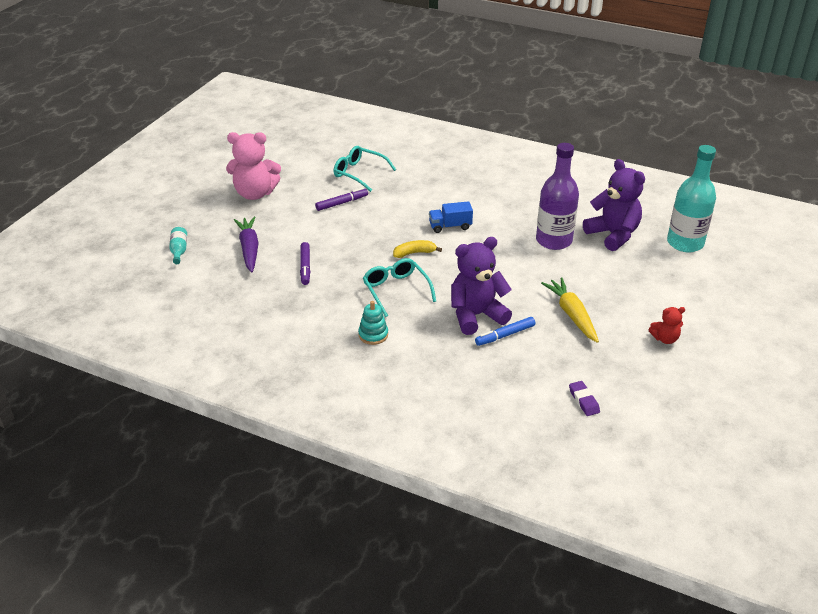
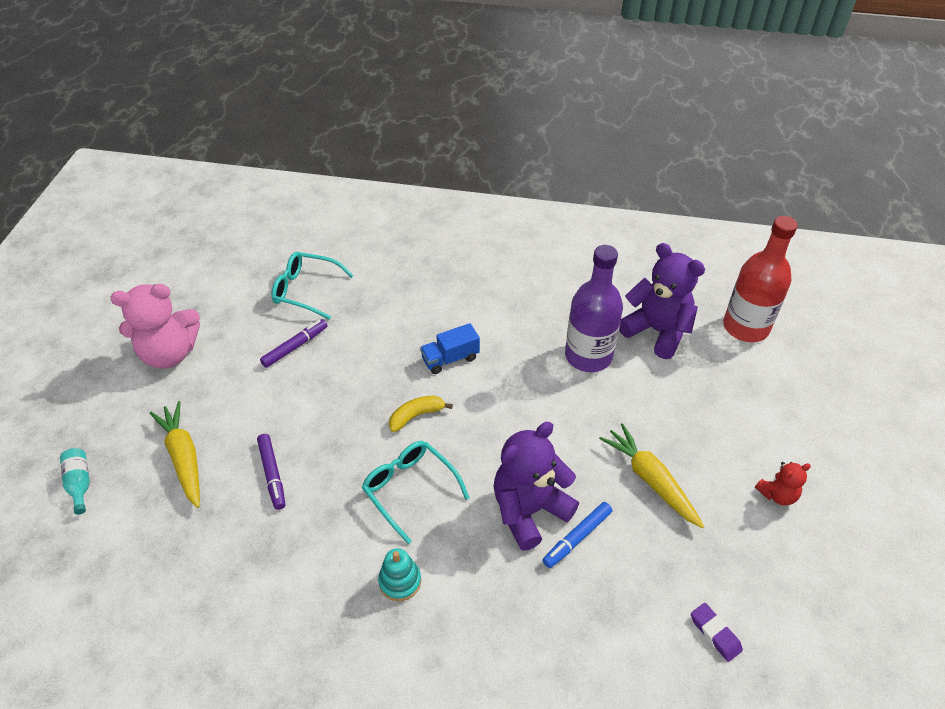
camera: 15 degrees left, 10 degrees up
purple carrot [234,216,259,272] -> yellow carrot [150,401,200,508]
turquoise bottle [667,145,716,252] -> red bottle [723,216,798,342]

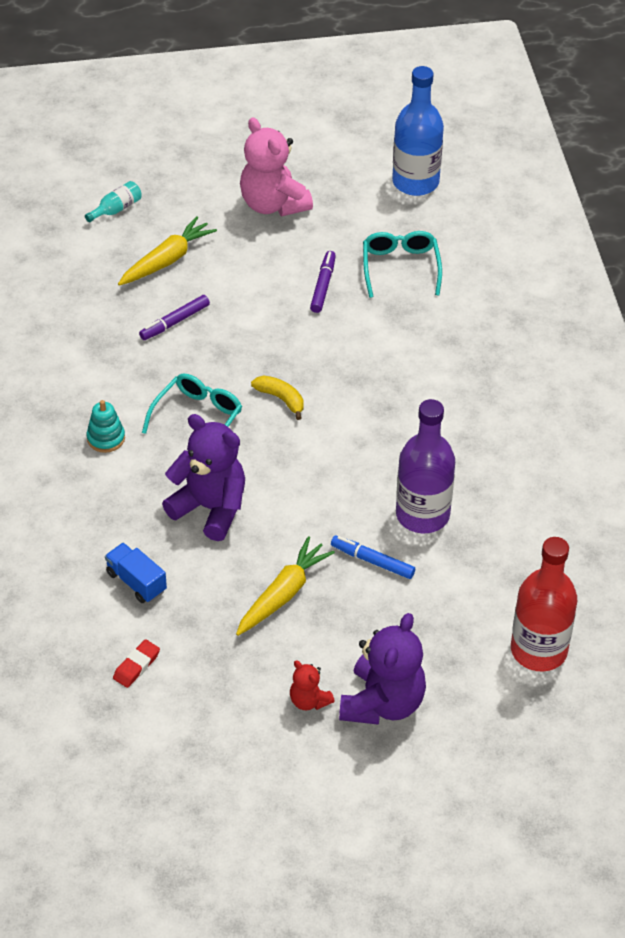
camera: 70 degrees right, 0 degrees up
purple marker [260,319,327,368] -> purple marker turned 105 degrees counterclockwise [310,251,336,313]
blue truck [420,323,480,374] -> blue truck moved to [105,543,167,603]
blue marker [543,502,612,568] -> blue marker moved to [331,535,415,579]
purple teddy bear [619,243,705,359] -> purple teddy bear moved to [339,613,426,725]
purple eraser [691,603,743,662] -> red eraser [113,639,160,688]
none -> blue bottle [392,66,444,196]

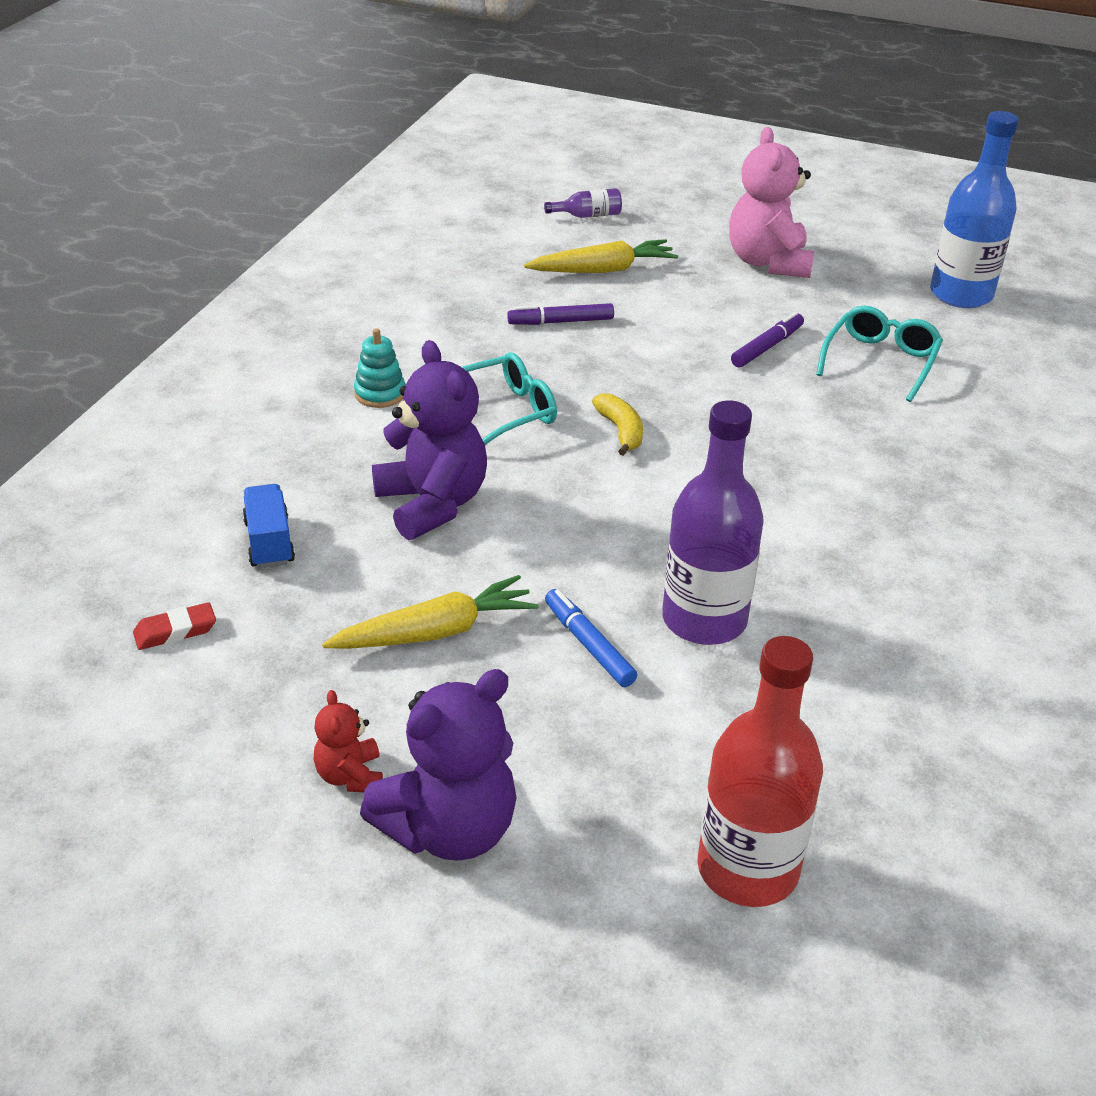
camera: 30 degrees right, 10 degrees down
turquoise bottle [85,181,142,222] -> purple bottle [544,188,622,218]

